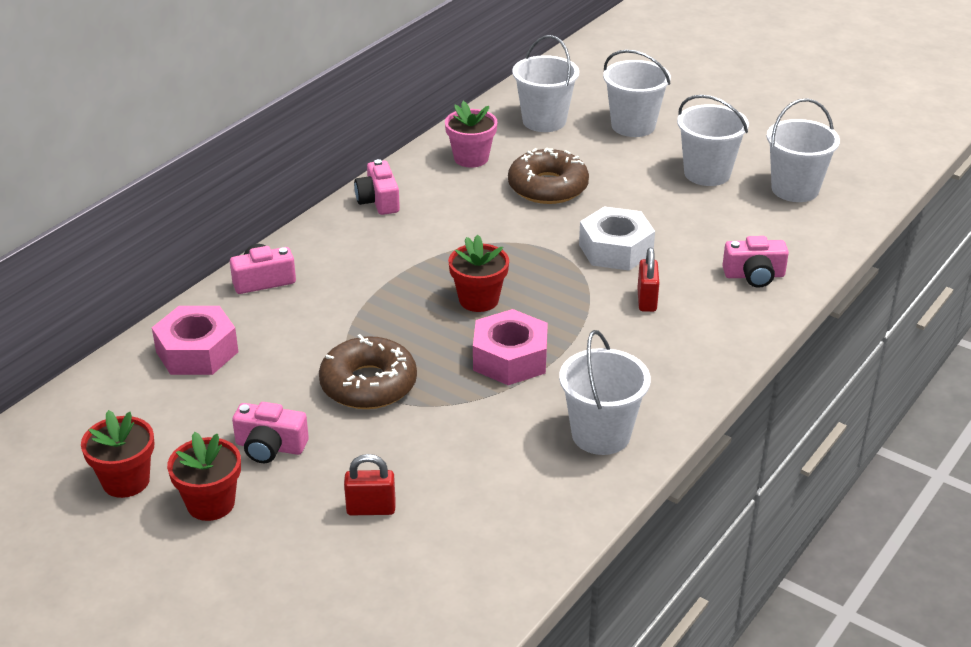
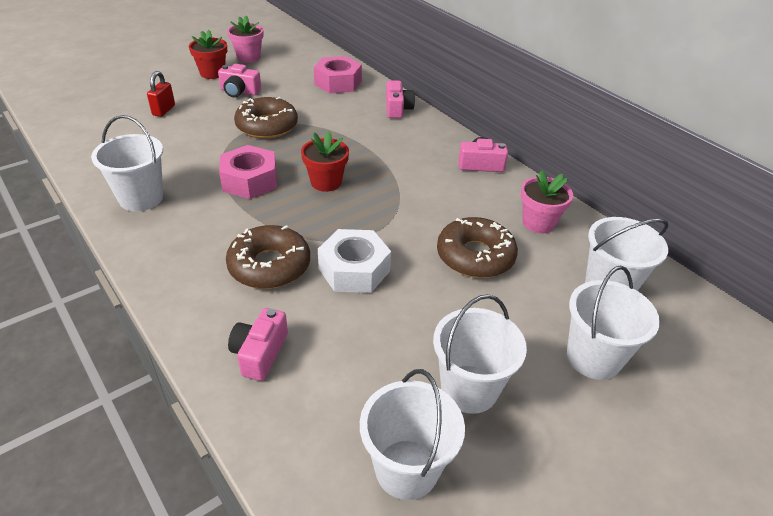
camera: 105 degrees right, 5 degrees up
red flower pot [81,410,154,498] -> pink flower pot [227,16,264,63]
pink camera [232,402,309,463] -> pink camera turned 105 degrees counterclockwise [218,64,261,97]
red padlock [637,248,659,312] -> brown donut [226,225,310,289]

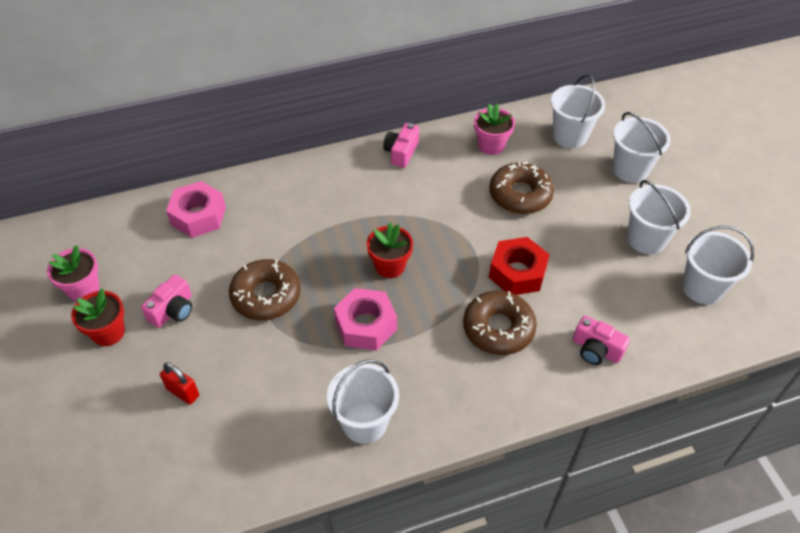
camera: 70 degrees left, 10 degrees up
white nut [318,229,391,293] -> red nut [489,237,550,295]
pink camera [386,80,415,118] -> none

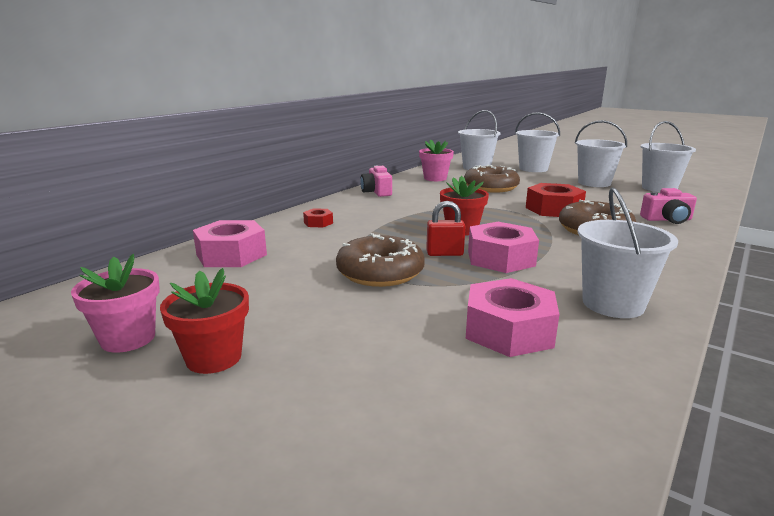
camera: 35 degrees left, 30 degrees down
pink camera [141,275,192,328] -> none
red padlock [160,362,199,405] -> red padlock moved to [426,201,465,256]
none -> red nut [303,208,333,228]
none -> pink nut [466,278,559,357]

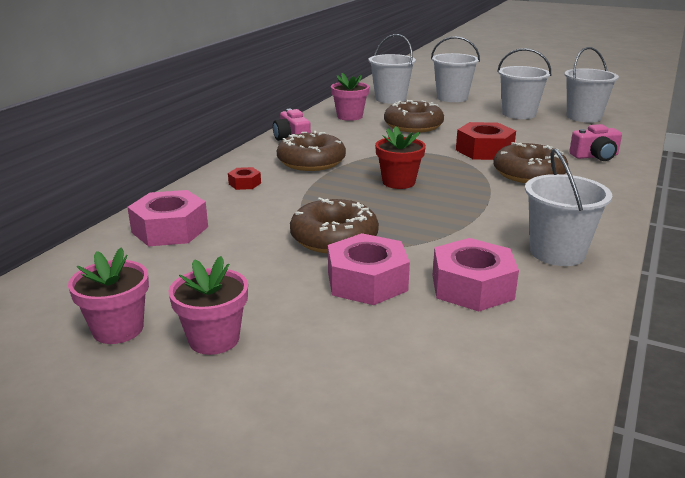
camera: 10 degrees left, 5 degrees up
red flower pot [160,268,249,374] -> pink flower pot [168,256,248,355]
red padlock [426,201,465,256] -> none
pink nut [468,222,539,273] -> pink nut moved to [328,233,410,305]
none -> brown donut [277,131,346,171]

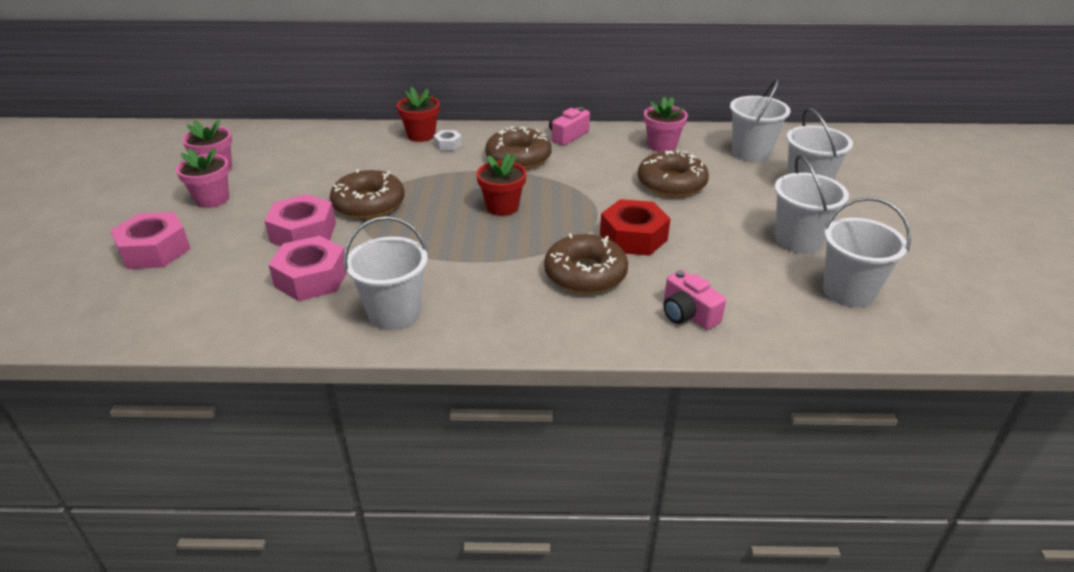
camera: 65 degrees right, 10 degrees up
pink nut [127,190,208,246] -> pink nut moved to [110,212,191,269]
red nut [228,167,261,190] -> white nut [433,130,462,151]
none -> red flower pot [397,87,440,142]

